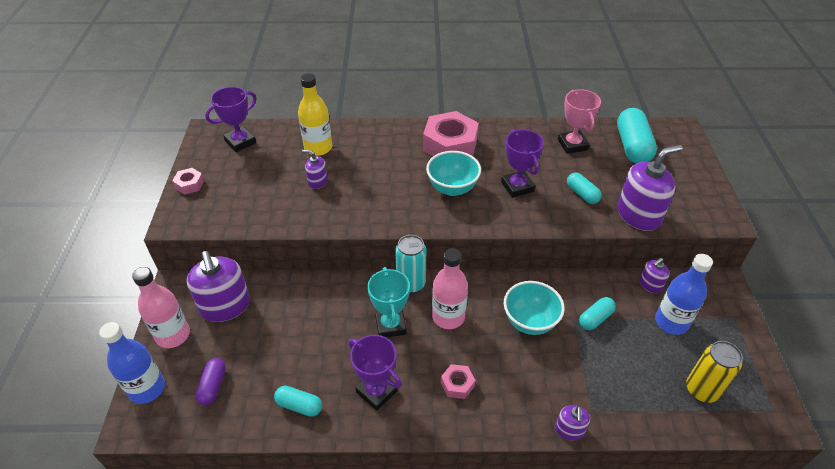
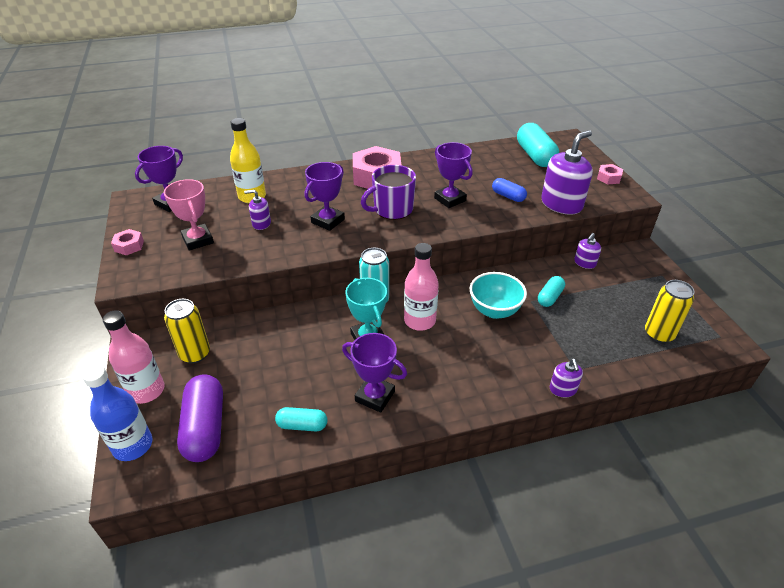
camera: 15 degrees left, 5 degrees down
purple soap dispenser [187,251,250,322] -> yellow can [164,299,210,364]
purple capsule [195,358,226,405] -> purple capsule [177,374,223,462], size x1.82
turquoise bowl [426,151,481,196] -> purple mug [361,165,416,220]
pink nut [441,364,475,399] -> pink nut moved to [597,164,623,184]
pink trophy [558,89,601,154] -> pink trophy moved to [164,179,214,251]
turquoise capsule [567,172,602,204] -> blue capsule [492,178,527,202]
blue bottle [655,254,713,335] -> none
none -> purple trophy [305,162,345,231]

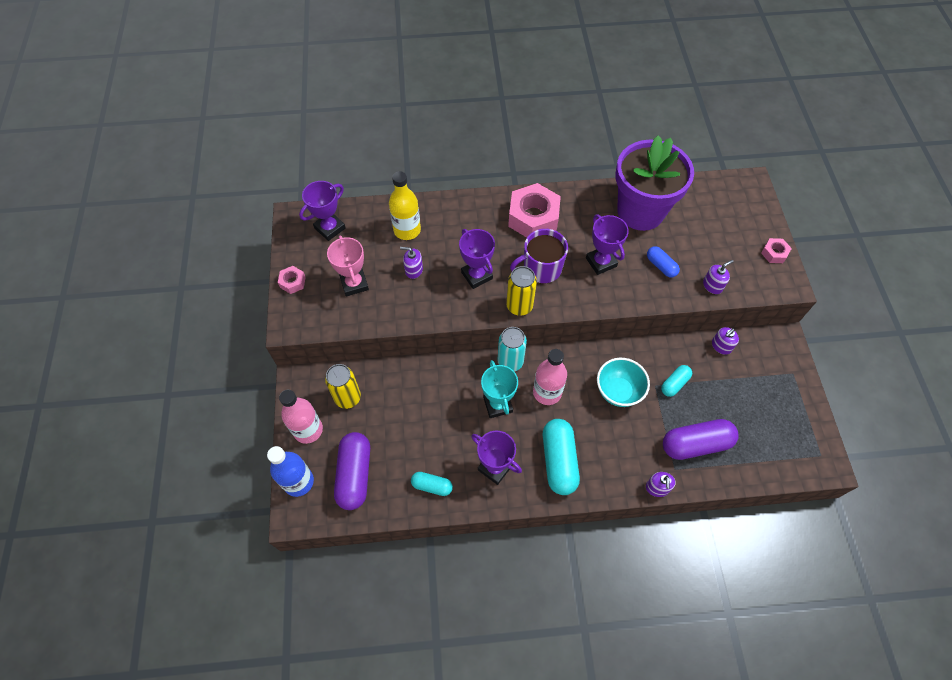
camera: 10 degrees right, 20 degrees up
purple trophy [305,162,345,231] -> purple trophy turned 75 degrees counterclockwise [459,229,495,289]
turquoise capsule [517,123,559,167] -> turquoise capsule moved to [543,419,580,495]
purple soap dispenser [541,130,593,215] -> purple soap dispenser [703,260,734,294], size x0.50
yellow can [645,280,695,343] -> yellow can moved to [506,266,537,316]
none -> purple flower pot [616,136,694,231]
none -> purple capsule [663,419,739,460]

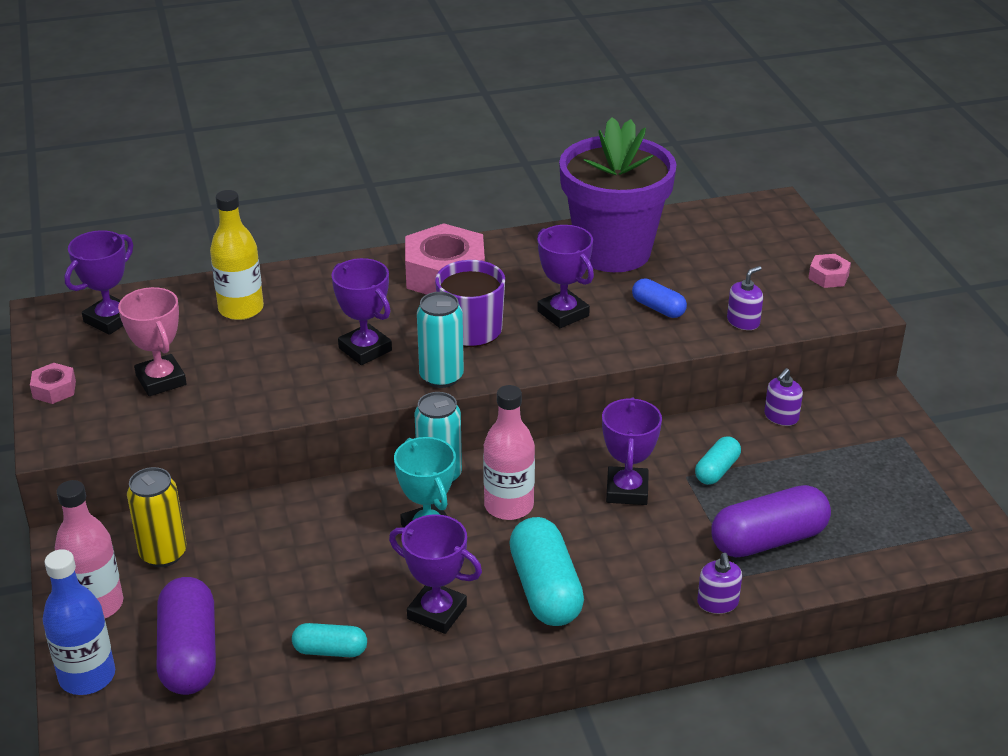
camera: 10 degrees left, 25 degrees down
purple soap dispenser [400,247,423,279] -> none
yellow can [506,266,537,316] -> turquoise can [417,292,464,388]
turquoise bowl [597,358,650,407] -> purple trophy [602,398,662,505]

